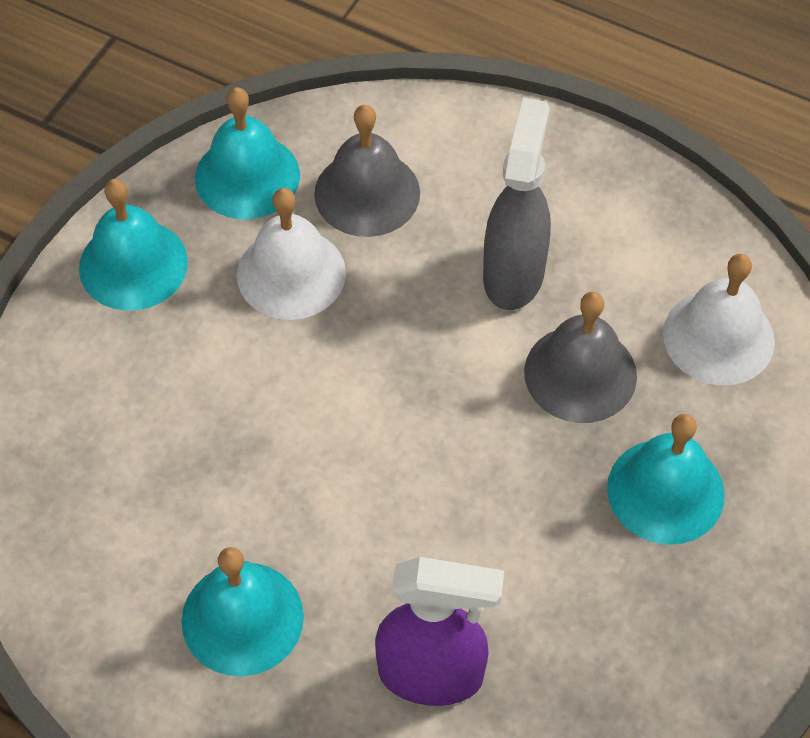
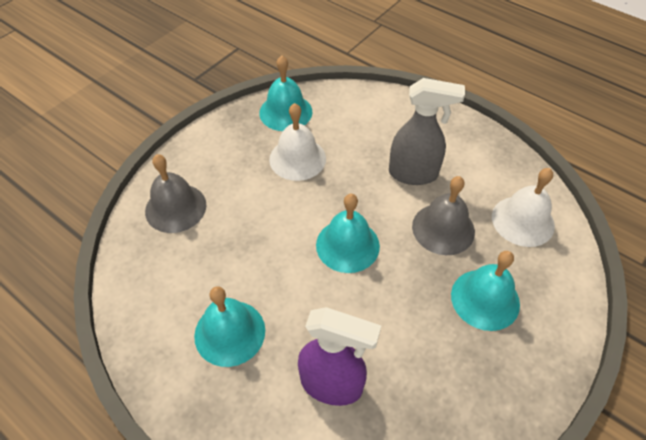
camera: 10 degrees right, 5 degrees down
turquoise bell [79,179,188,311] -> turquoise bell moved to [316,194,380,273]
grey bell [314,105,420,237] -> grey bell moved to [145,154,206,233]
grey spray bottle [483,98,551,310] -> grey spray bottle turned 75 degrees clockwise [389,78,465,185]

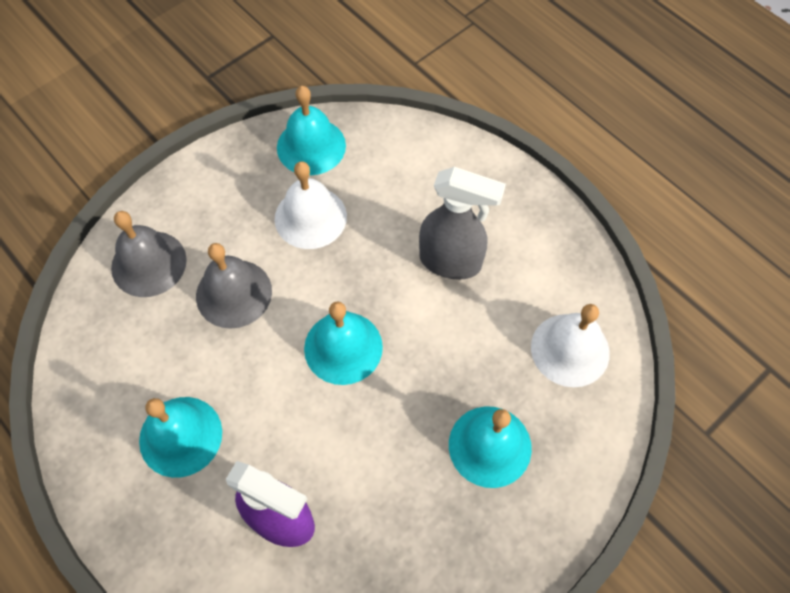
camera: 10 degrees right, 10 degrees up
grey bell [412,176,475,255] -> grey bell moved to [196,243,272,329]

